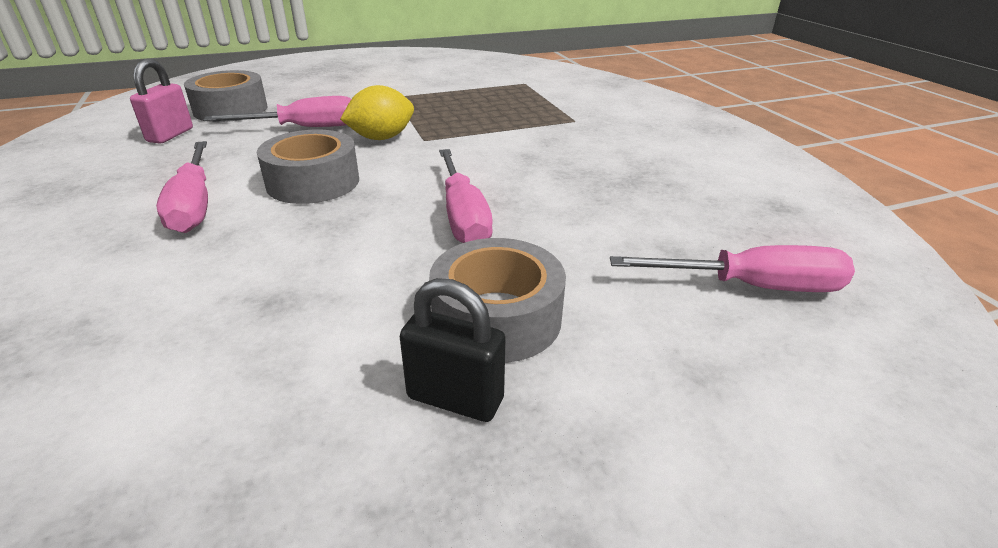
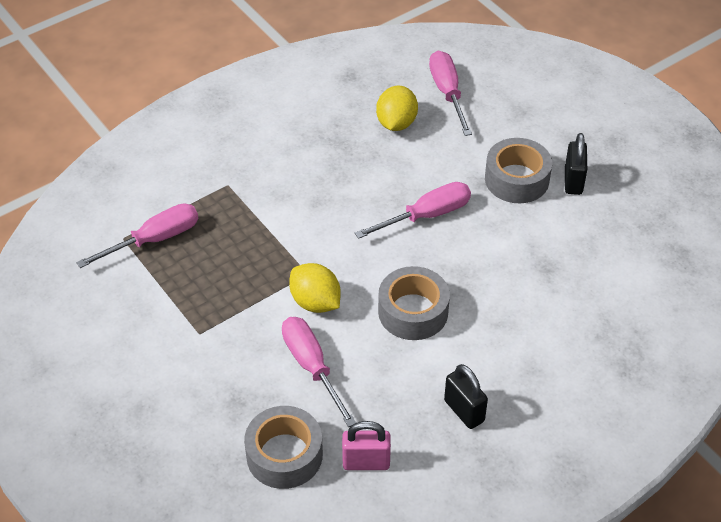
camera: 105 degrees left, 15 degrees up
pink screwdriver [156,141,208,233] -> pink screwdriver moved to [76,203,198,268]
none -> yellow lemon [376,86,418,131]
none -> black padlock [444,364,488,429]

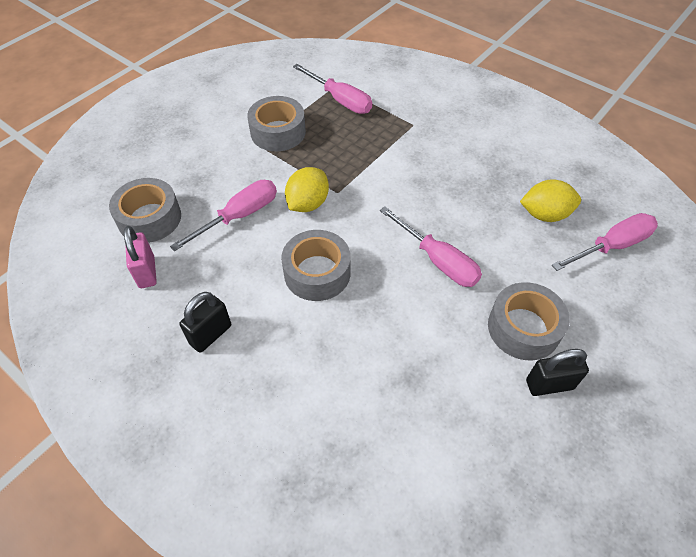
camera: 75 degrees right, 5 degrees up
none -> grey tape [247,96,306,151]

